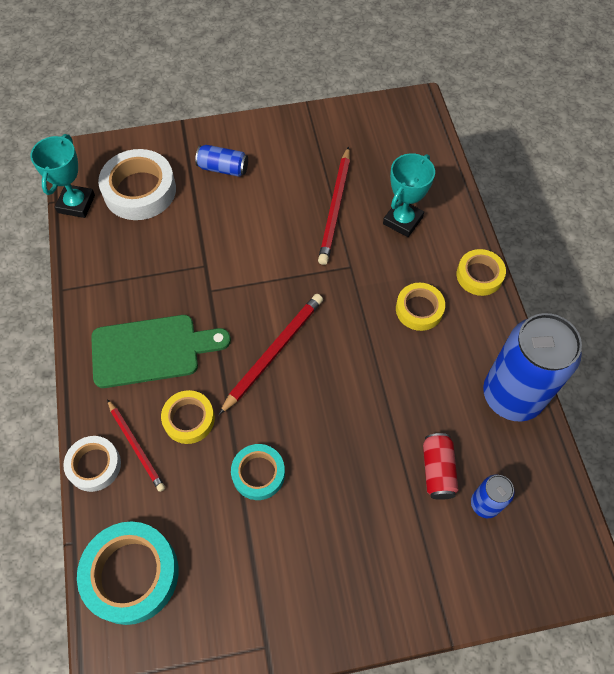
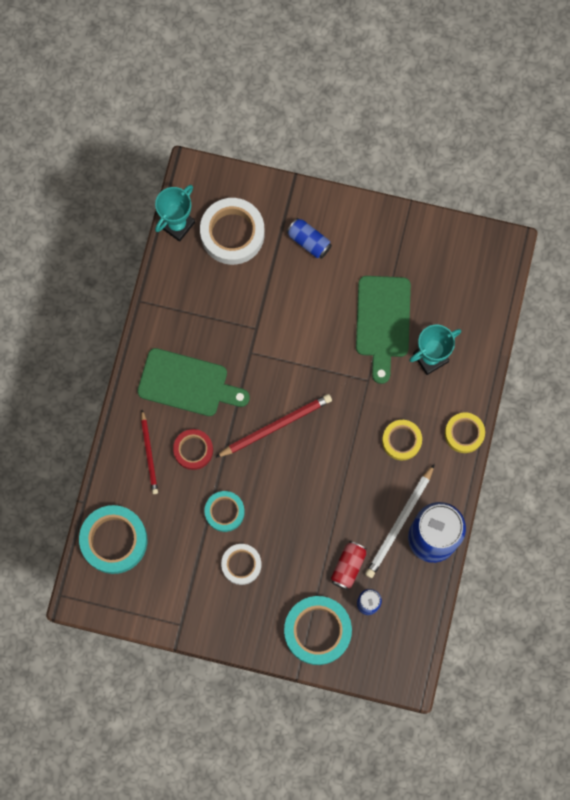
camera: 25 degrees right, 15 degrees up
white tape [63,436,121,492] -> white tape moved to [221,544,261,585]
yellow tape [161,390,215,444] -> red tape [173,429,213,470]
red pencil [318,146,350,265] -> green cutting board [356,276,411,384]
none -> turquoise tape [284,596,352,665]
none -> white pencil [365,464,435,578]

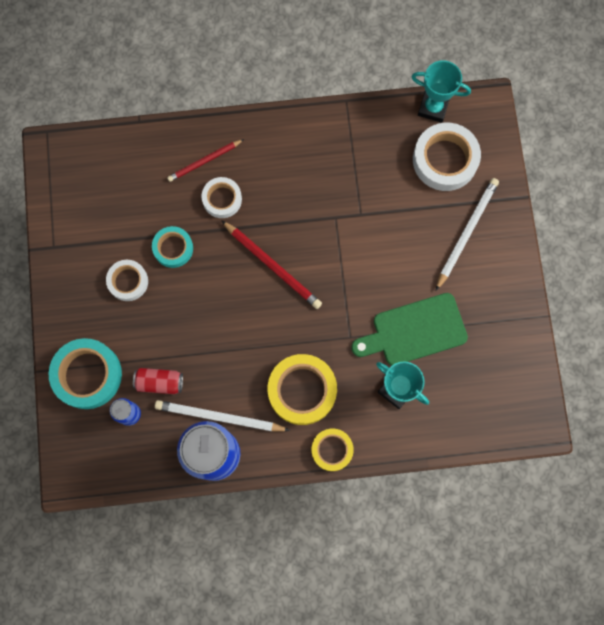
camera: 70 degrees right, 0 degrees up
turquoise tape [79,505,147,574] -> none
green cutting board [137,348,250,416] -> none
red tape [173,429,213,470] -> white tape [202,177,242,218]
blue can [287,218,332,259] -> white pencil [436,178,499,291]
yellow tape [382,420,422,460] -> yellow tape [268,354,337,425], size x1.67

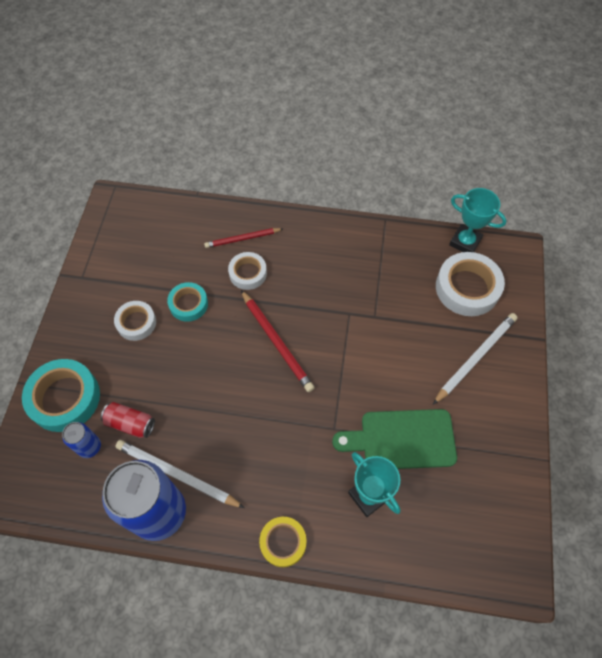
camera: 15 degrees right, 15 degrees down
yellow tape [268,354,337,425] -> none

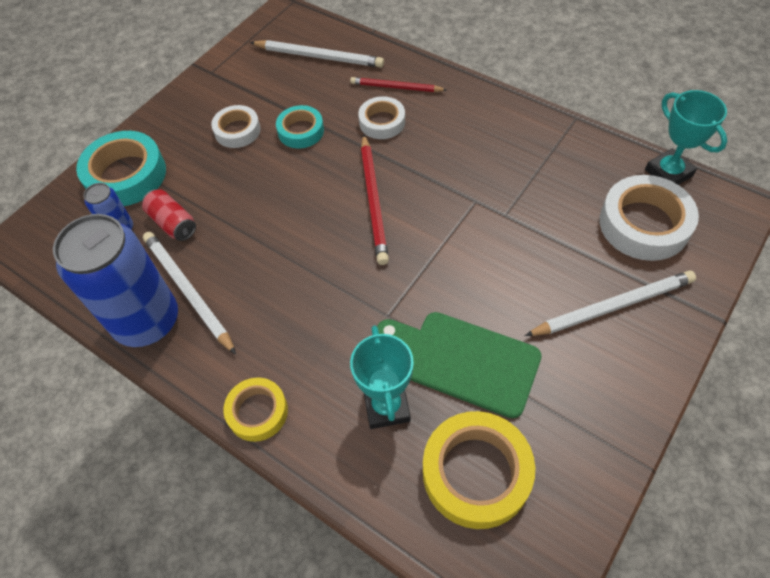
camera: 30 degrees right, 5 degrees down
none -> white pencil [250,40,384,68]
none -> yellow tape [423,411,535,529]

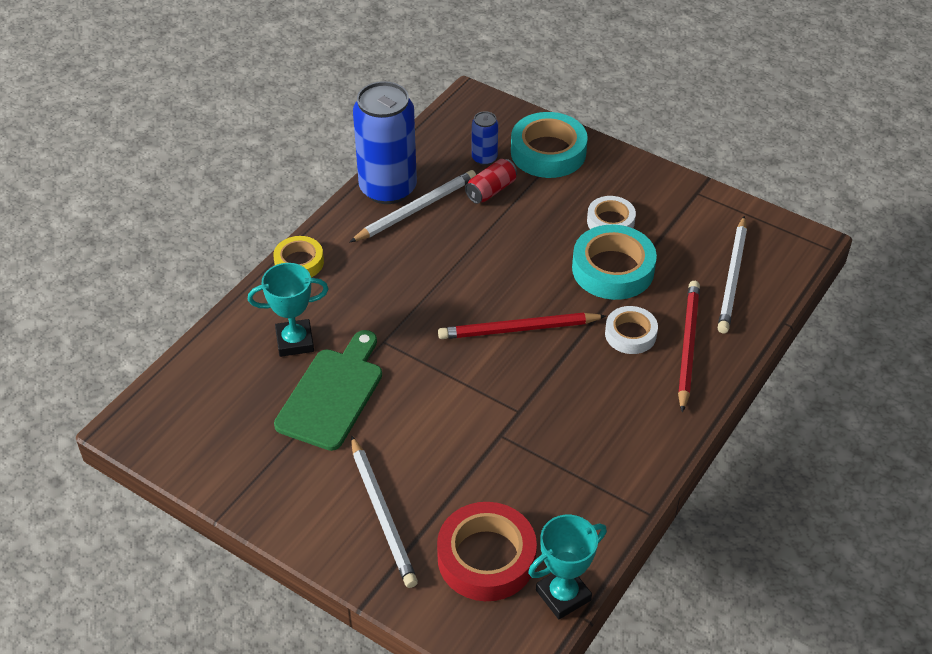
camera: 85 degrees right, 10 degrees down
turquoise tape [276,105,324,149] -> turquoise tape [572,225,657,300], size x1.67
red pencil [350,77,447,92] -> red pencil [678,281,700,413], size x1.50
yellow tape [423,411,535,529] -> none
white tape [599,175,699,261] -> red tape [437,502,537,601]

